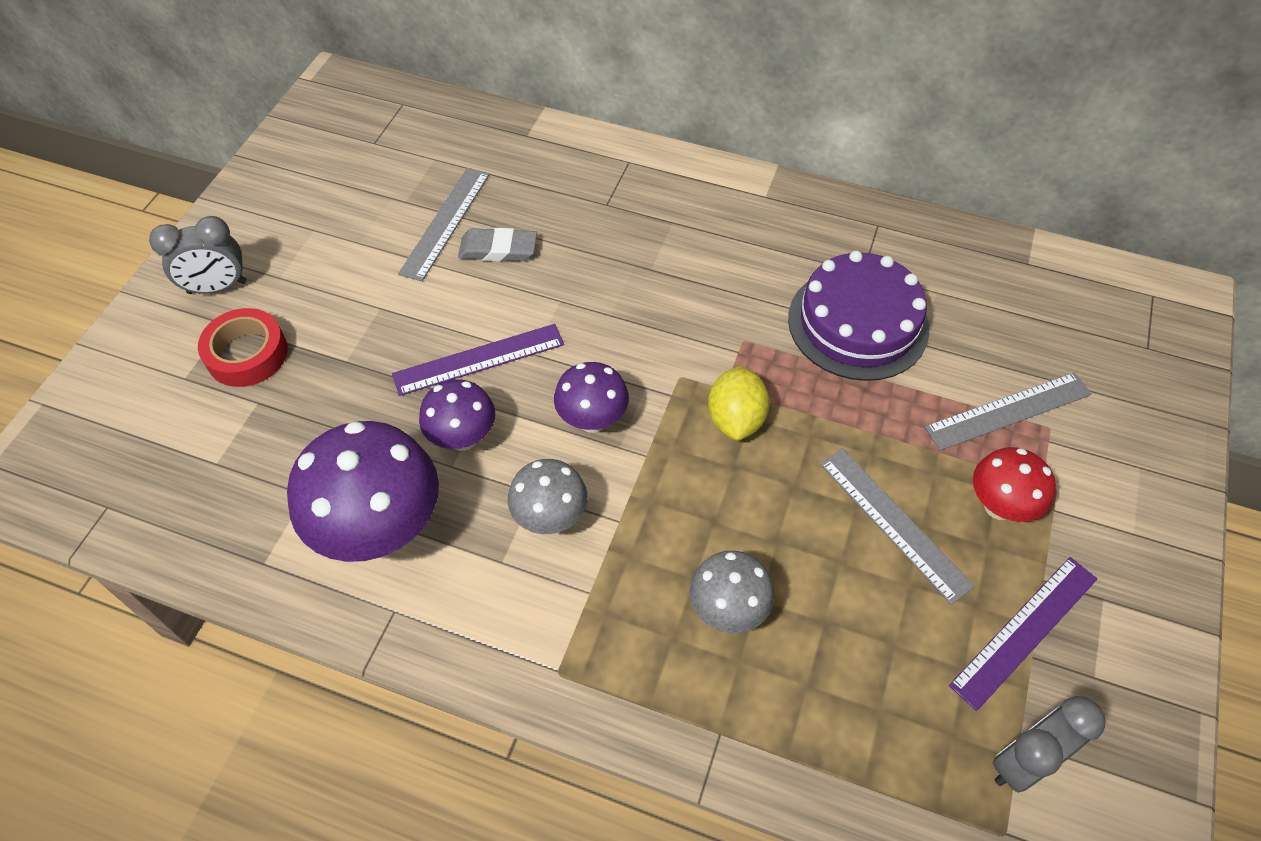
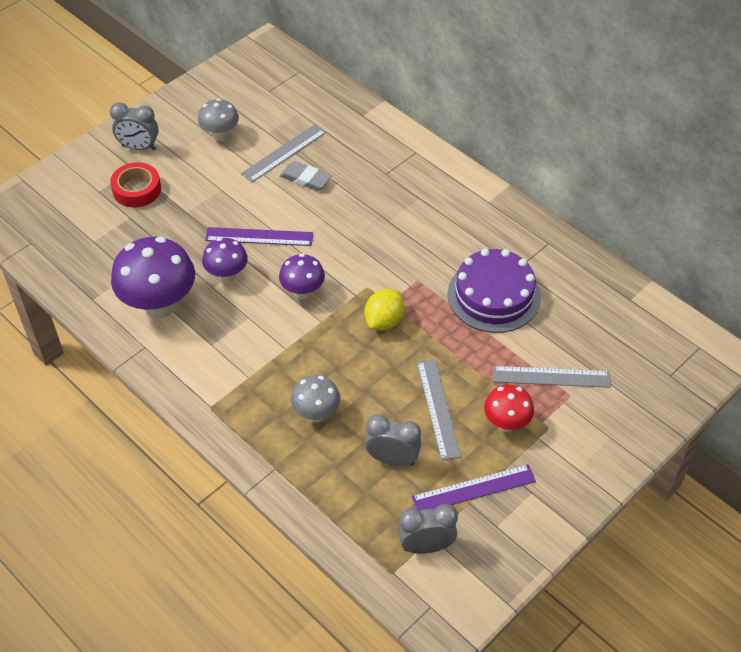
camera: 25 degrees right, 5 degrees down
grey mushroom [508,459,588,534] -> grey mushroom moved to [198,98,239,141]
none -> grey clock [365,415,421,466]

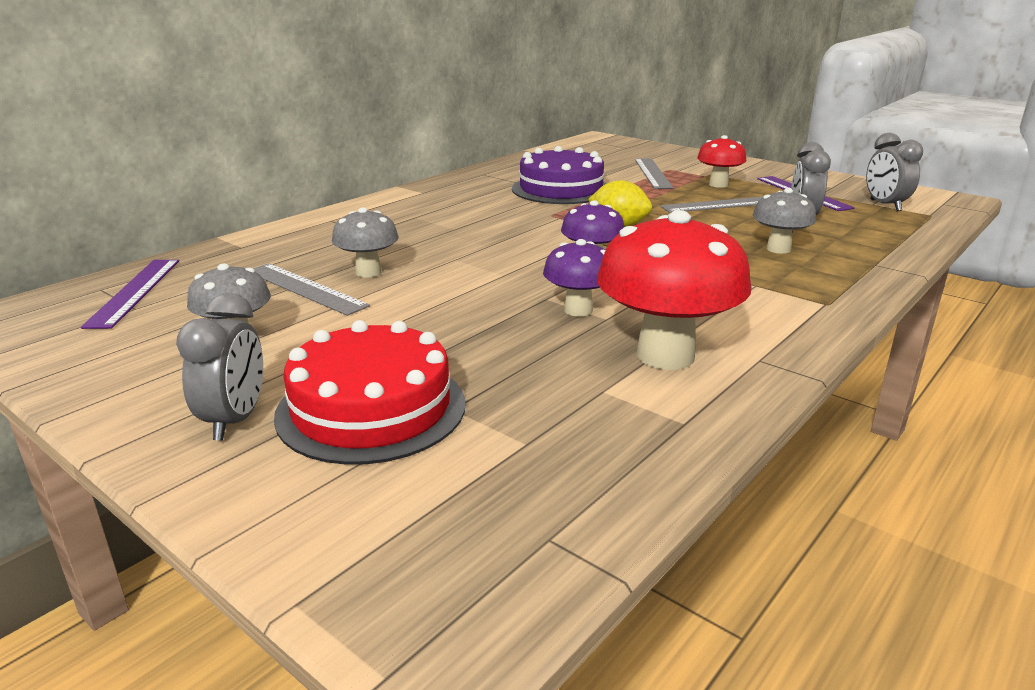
camera: 95 degrees left, 25 degrees down
red tape [110,162,161,207] -> red cake [274,320,466,465]
purple mushroom [111,237,195,318] -> red mushroom [597,210,751,370]
purple ruler [205,227,313,246] -> purple ruler moved to [81,260,179,329]
grey eraser [280,161,331,191] -> grey mushroom [332,207,399,278]

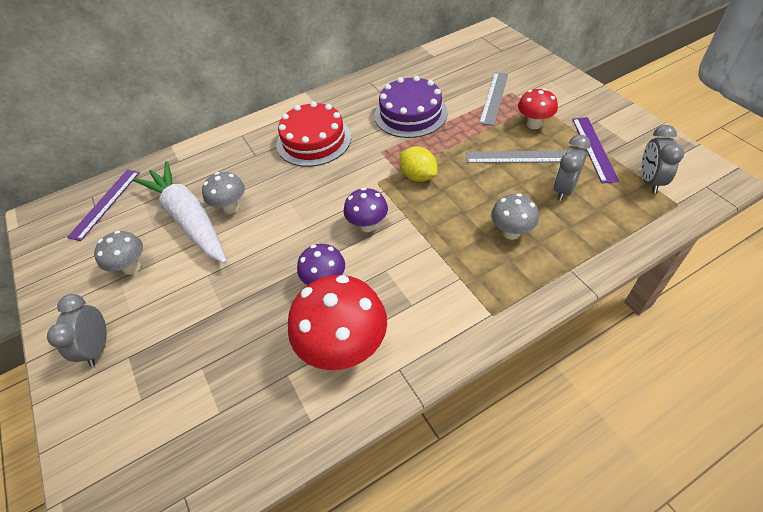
camera: 25 degrees right, 25 degrees up
grey clock [176,293,263,441] -> grey clock turned 150 degrees clockwise [47,294,107,367]
grey ruler [253,263,370,316] -> white carrot [133,161,227,264]
red cake [274,320,466,465] -> red cake moved to [277,101,351,167]

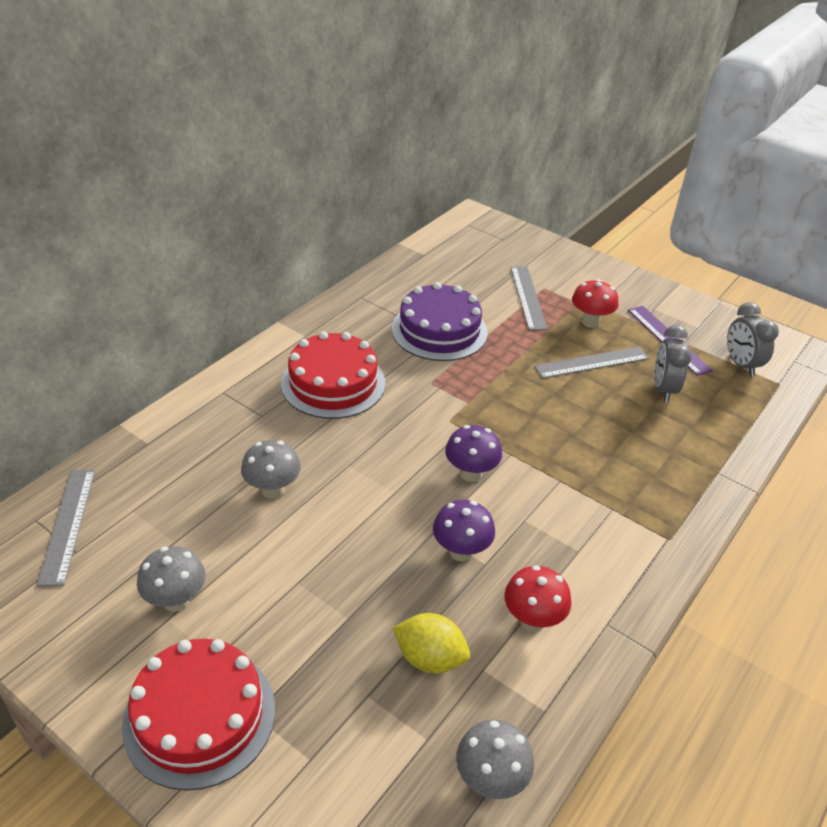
camera: 30 degrees left, 10 degrees down
grey clock [47,294,107,367] -> red cake [122,639,275,791]
purple ruler [67,170,140,241] -> grey ruler [37,470,95,587]
white carrot [133,161,227,264] -> none
red mushroom [288,275,387,370] -> red mushroom [504,565,572,631], size x0.56
yellow lemon [399,146,437,182] -> yellow lemon moved to [393,613,470,673]
grey mushroom [491,193,539,240] -> grey mushroom moved to [456,719,534,799]

